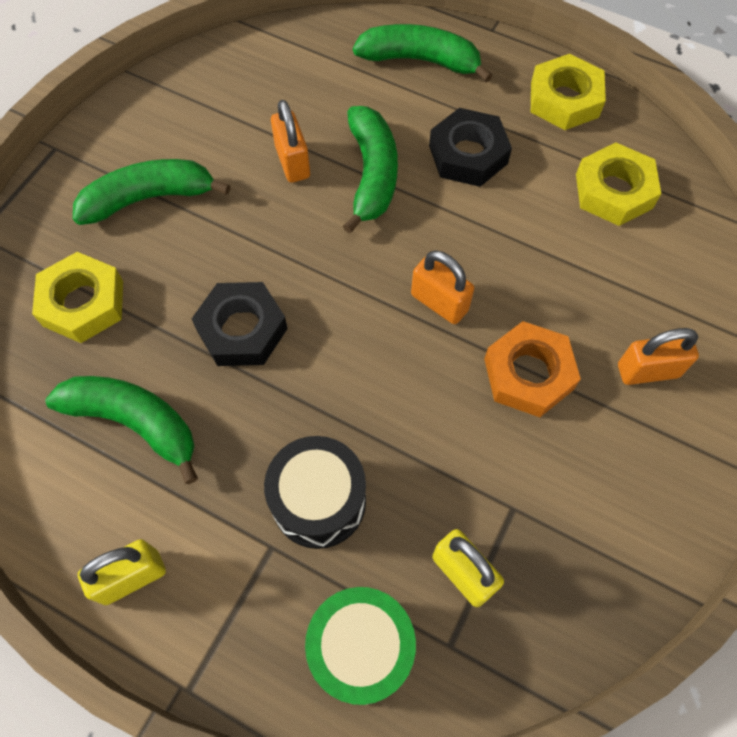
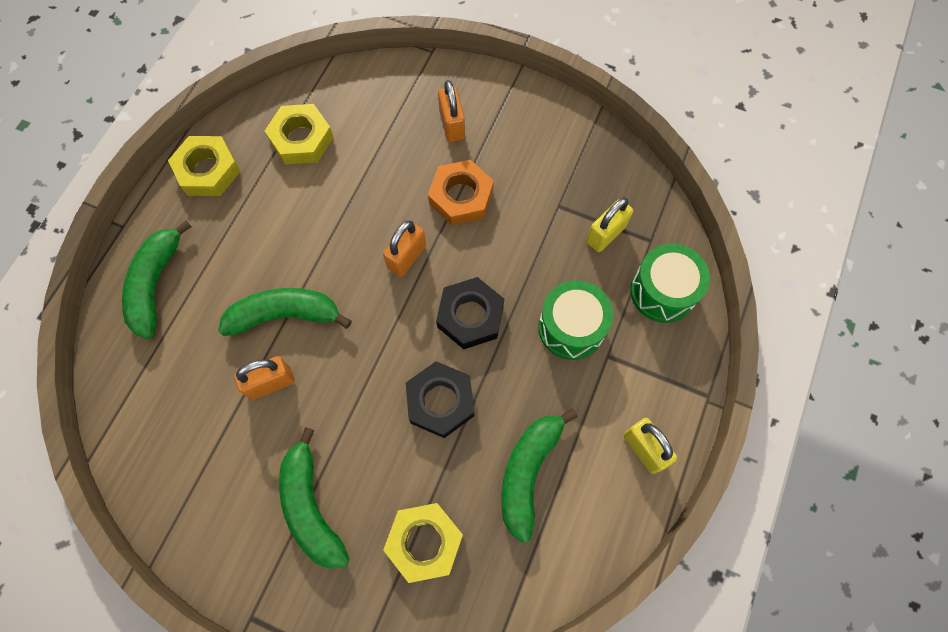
camera: 95 degrees left, 5 degrees up
black drum [264,436,366,549] -> green drum [538,280,613,360]
black nut [429,108,512,187] -> black nut moved to [436,277,504,349]

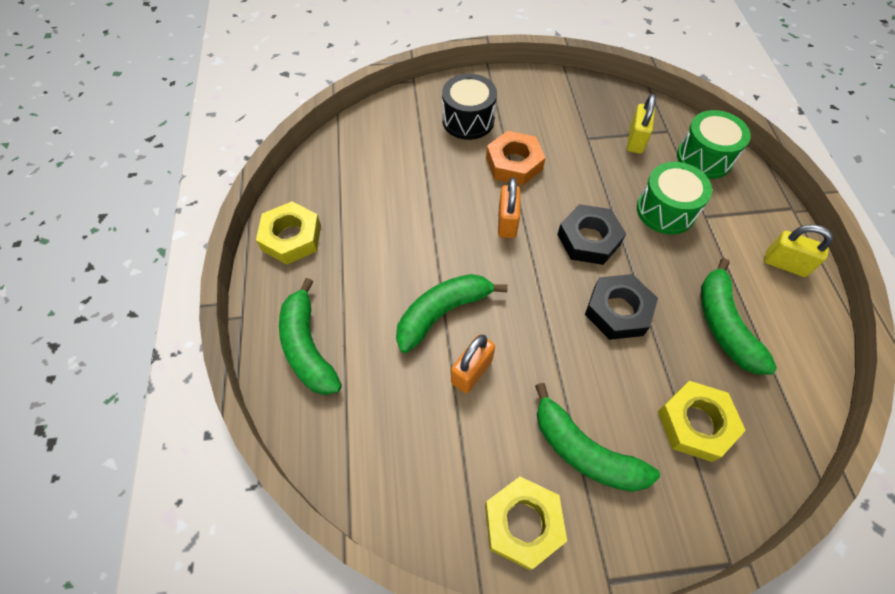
camera: 30 degrees left, 10 degrees down
yellow nut [265,104,334,165] -> yellow nut moved to [485,476,567,570]
orange padlock [438,80,465,142] -> black drum [442,74,497,140]

